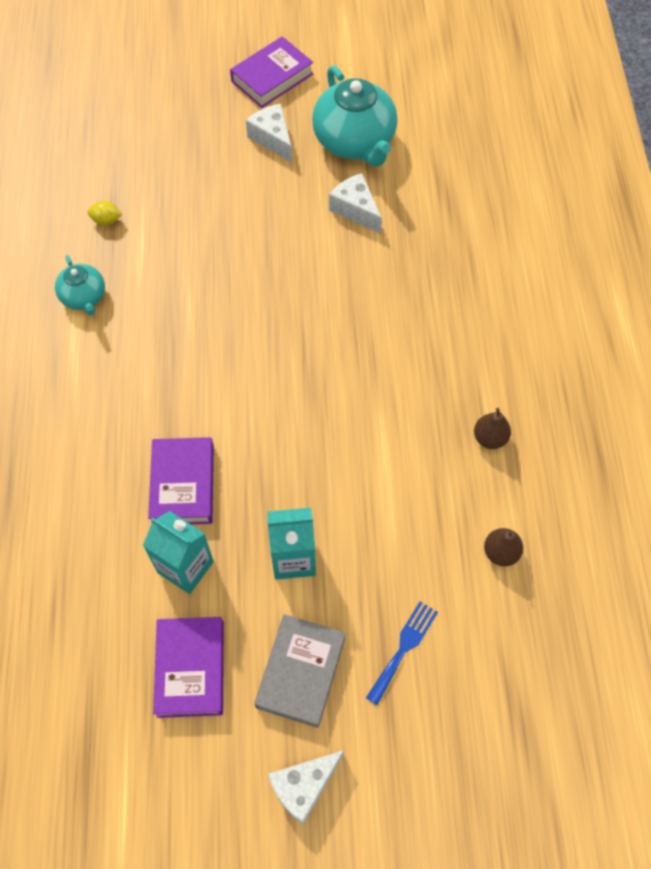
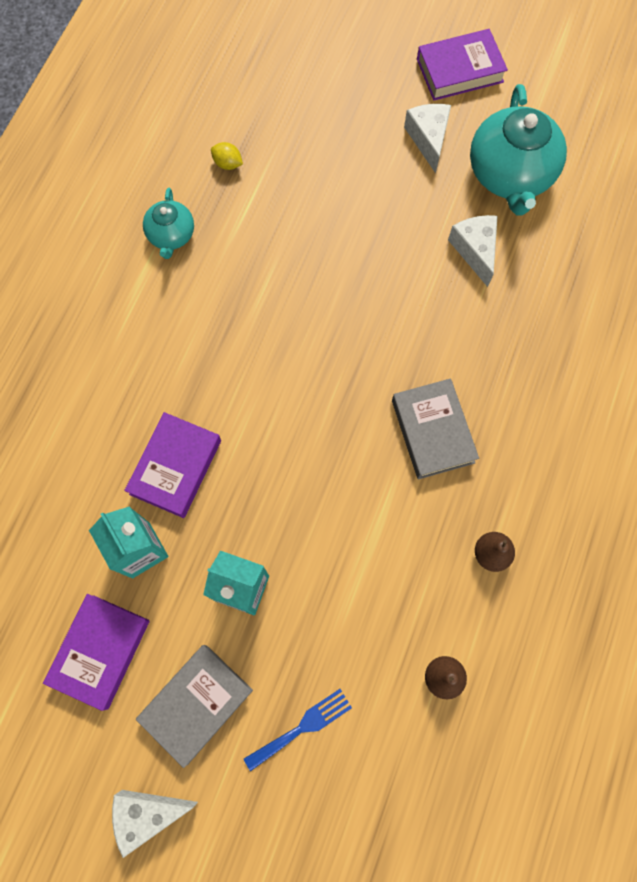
camera: 25 degrees right, 10 degrees up
none -> grey book [392,378,479,479]

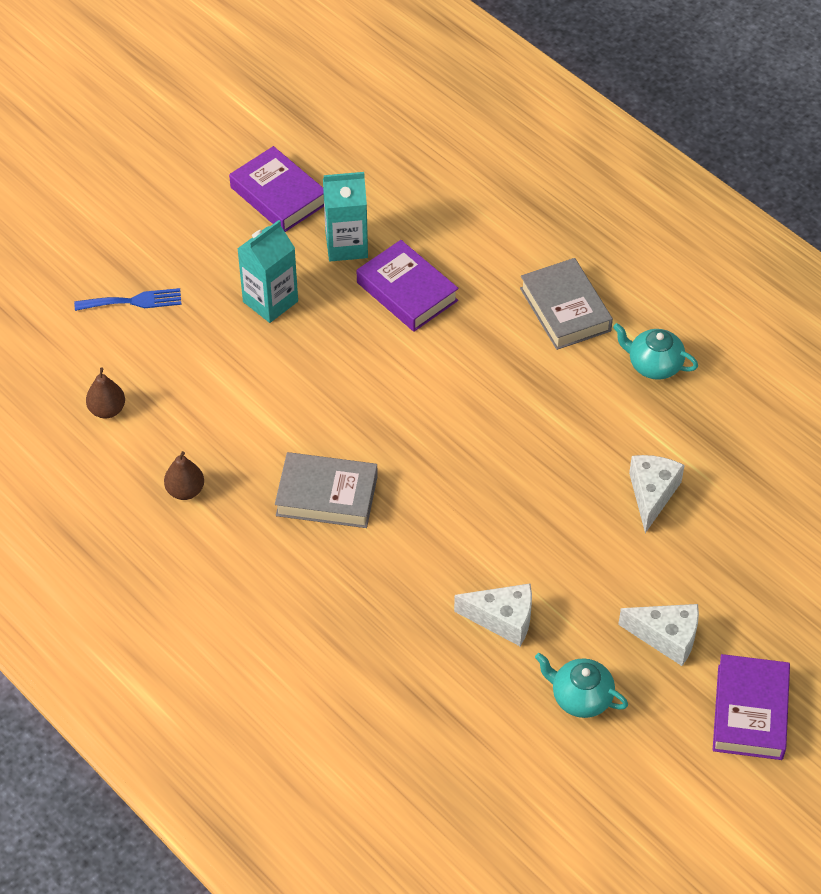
camera: 115 degrees right, 20 degrees down
white cheese [112,790,198,858] -> white cheese moved to [629,455,685,533]
grey book [136,645,253,768] -> grey book moved to [520,258,613,350]
yellow lemon [211,142,243,170] -> none
blue fork [244,689,352,771] -> blue fork turned 90 degrees counterclockwise [74,288,182,311]
turquoise teapot [470,84,567,216] -> turquoise teapot [535,653,628,718], size x0.53

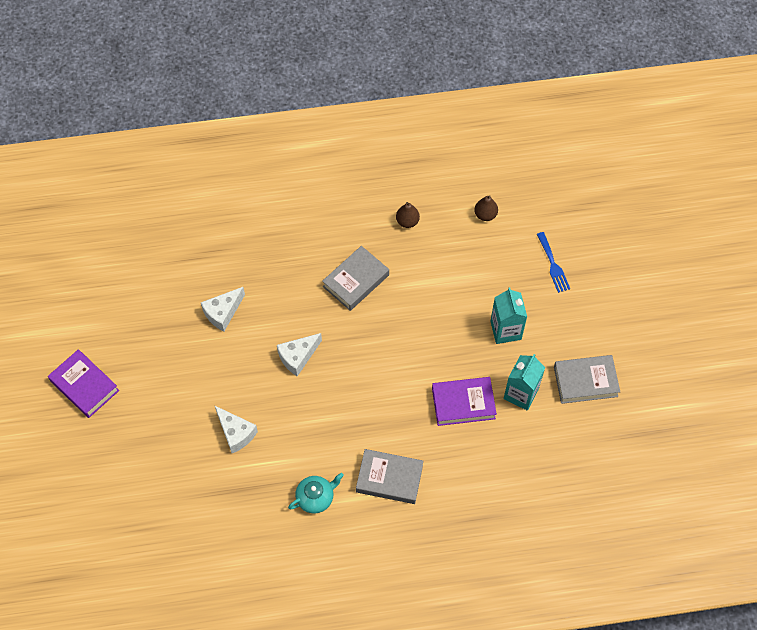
camera: 125 degrees right, 10 degrees up
blue fork [74,288,182,311] -> blue fork turned 45 degrees counterclockwise [537,232,570,293]
purple book [229,146,324,232] -> grey book [554,355,620,404]
turquoise teapot [535,653,628,718] -> none
white cheese [618,604,699,666] -> white cheese moved to [277,333,322,376]

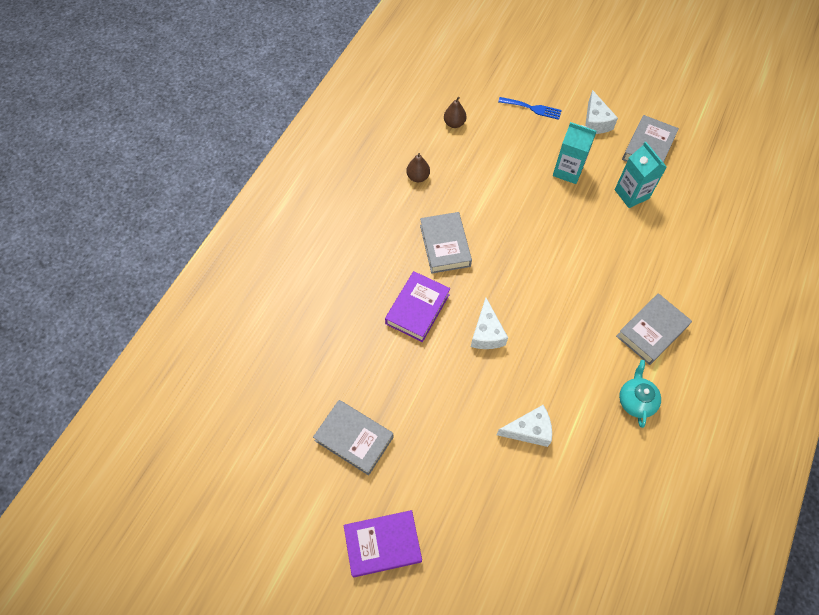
camera: 55 degrees left, 0 degrees up
white cheese [201,287,245,331] -> white cheese moved to [585,90,618,134]
purple book [432,377,497,426] -> purple book moved to [385,271,450,342]
none -> grey book [313,400,394,476]

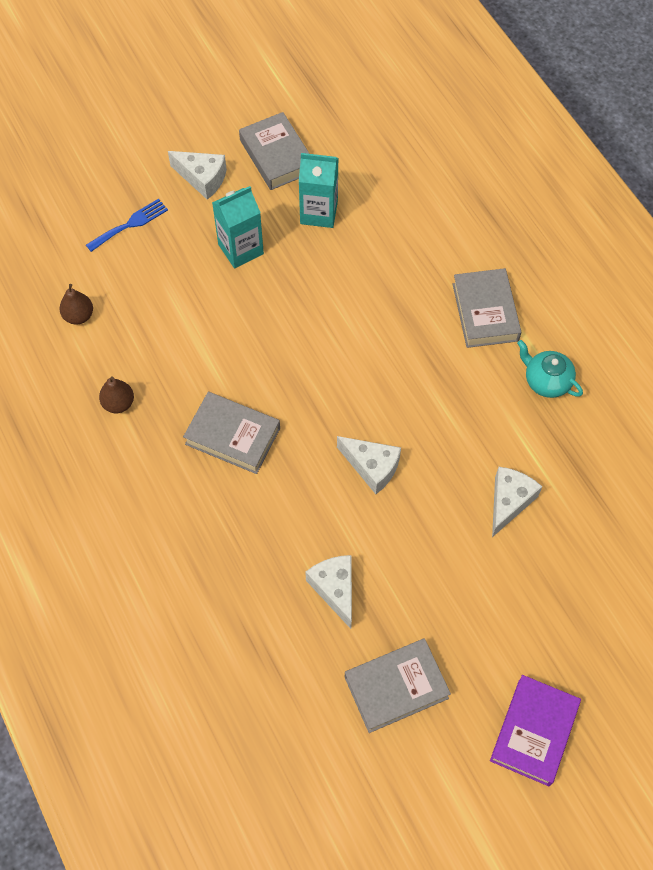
camera: 55 degrees left, 0 degrees up
purple book [385,271,450,342] -> none
none -> white cheese [306,555,352,629]

